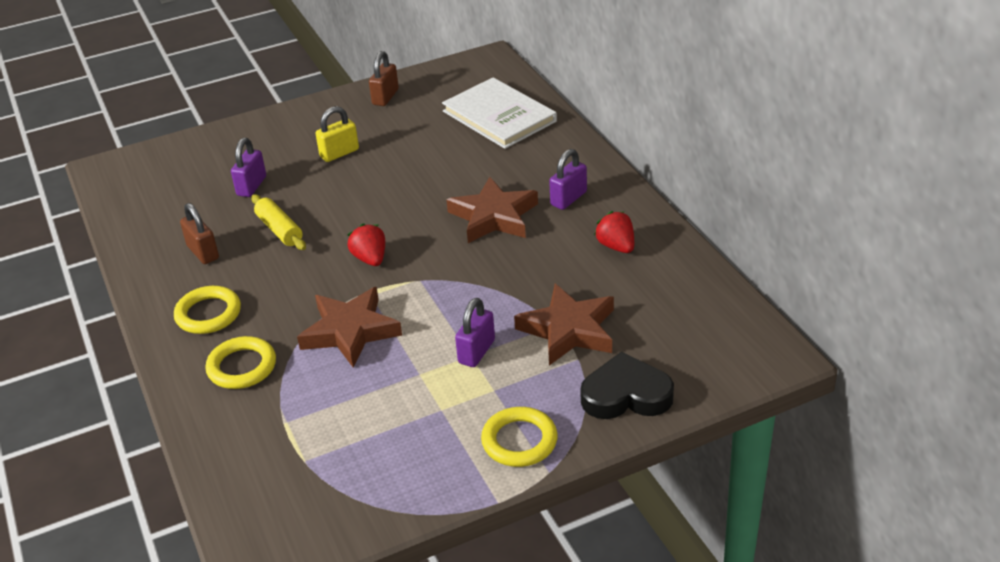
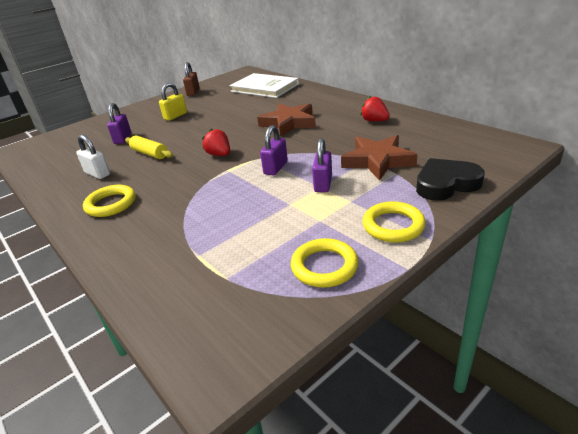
camera: 15 degrees left, 5 degrees down
brown padlock [180,203,219,264] -> white padlock [76,135,110,179]
yellow ring [205,336,276,389] -> yellow ring moved to [291,238,359,288]
brown star [297,287,402,368] -> none
purple padlock [549,149,587,210] -> purple padlock moved to [260,125,288,175]

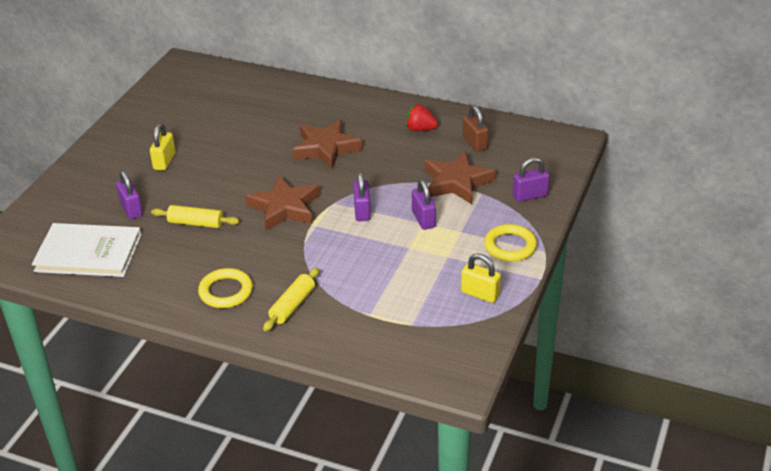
camera: 30 degrees left, 5 degrees up
white padlock [76,135,110,179] -> none
brown padlock [183,62,200,96] -> brown padlock moved to [463,105,489,152]
red strawberry [202,128,230,156] -> brown star [245,175,320,231]
white book [230,73,299,98] -> white book moved to [32,223,141,277]
yellow ring [291,238,359,288] -> yellow padlock [461,253,501,303]
black heart [416,158,485,201] -> purple padlock [513,157,550,202]
none -> yellow rolling pin [263,268,319,331]

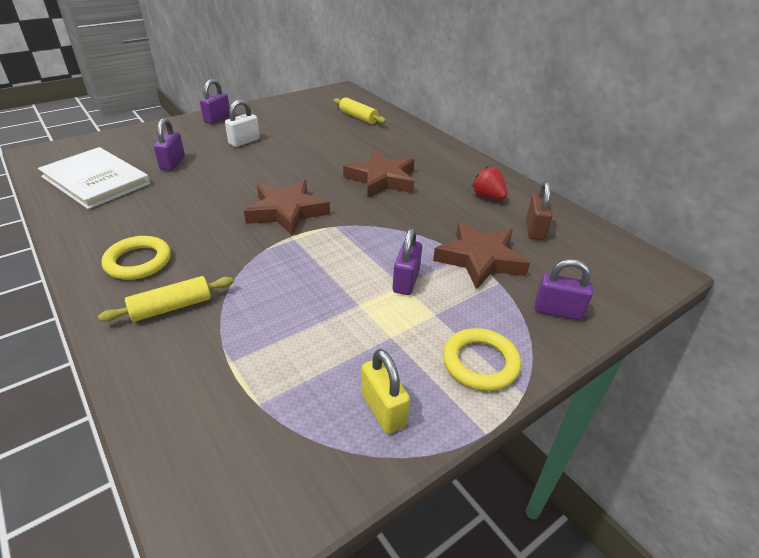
camera: 30 degrees right, 0 degrees up
yellow padlock [150,123,176,171] -> white padlock [225,99,260,147]
yellow rolling pin [151,205,239,228] -> yellow rolling pin moved to [333,97,386,124]
purple padlock [353,171,371,221] -> purple padlock moved to [200,79,230,124]

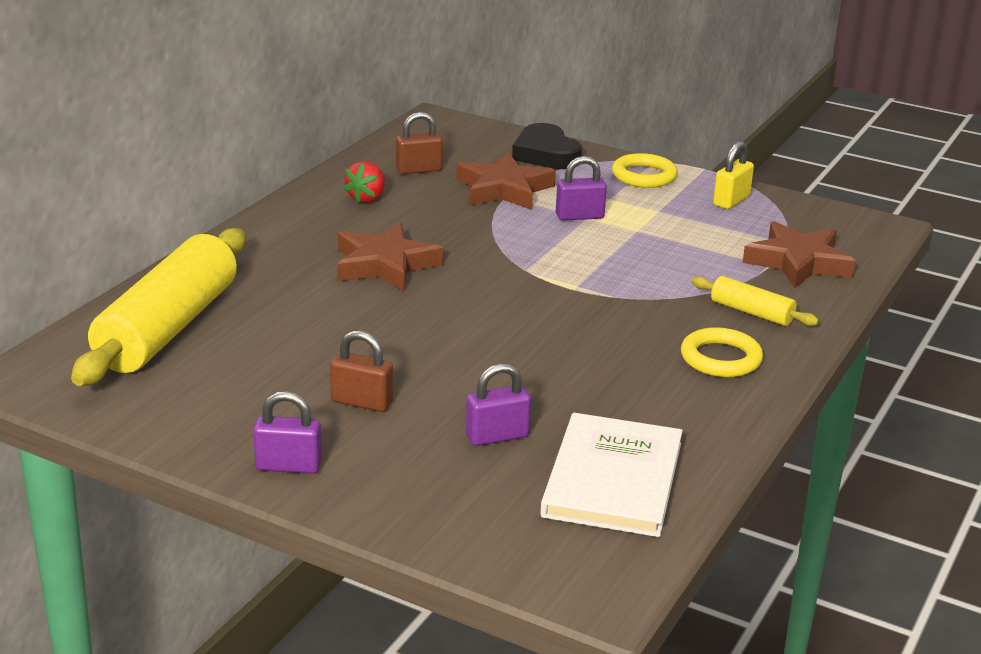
camera: 115 degrees left, 10 degrees down
white padlock [225,99,260,147] -> brown padlock [330,330,393,412]
brown star [244,179,330,236] -> brown star moved to [743,221,856,288]
yellow rolling pin [333,97,386,124] -> yellow rolling pin [71,228,245,386], size x2.21
purple padlock [535,259,593,320] -> black heart [512,123,582,169]

